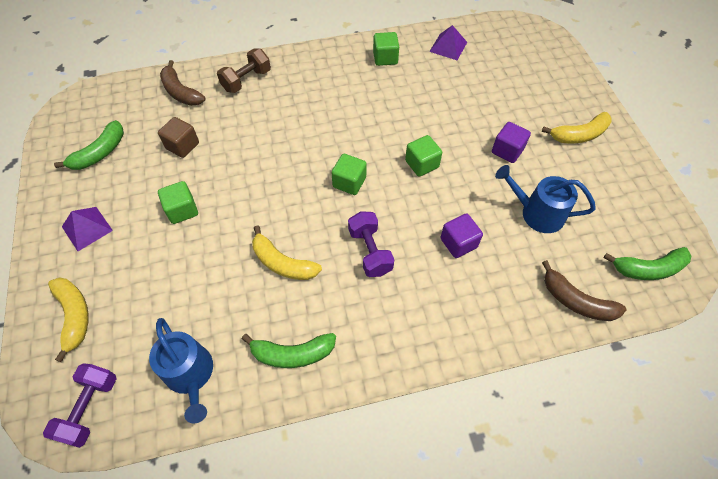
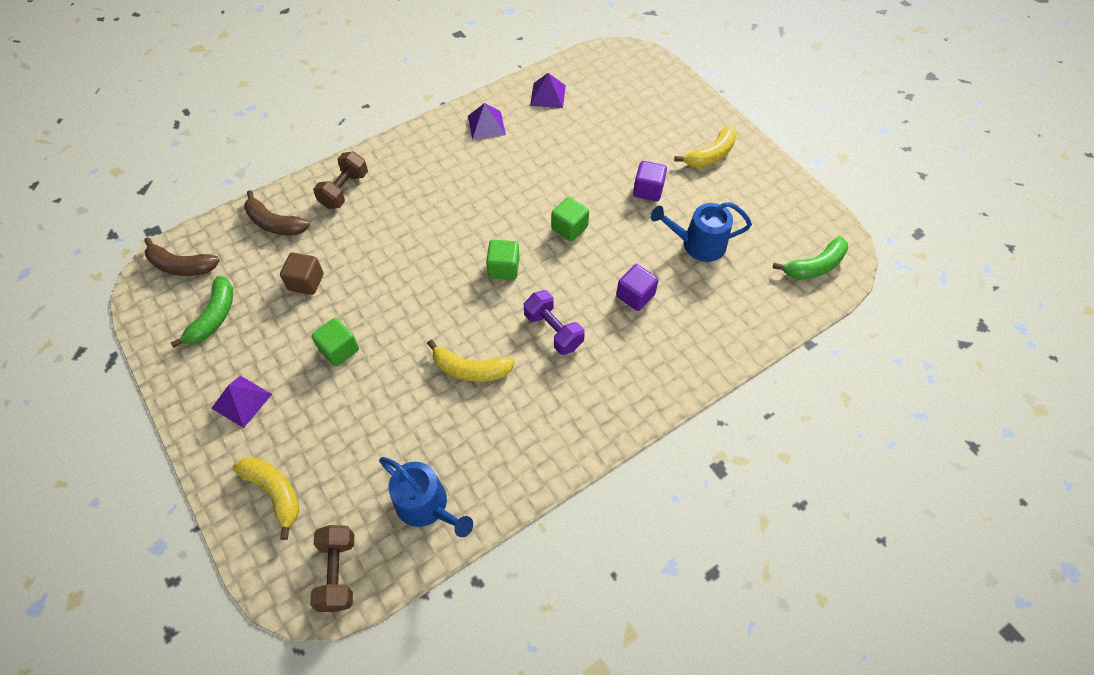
camera: 20 degrees left, 0 degrees up
purple dumbbell [43,363,117,448] -> brown dumbbell [310,525,354,612]
green banana [242,333,336,368] -> none
green cube [373,32,399,66] -> purple pyramid [468,103,506,140]
brown banana [542,260,626,321] -> brown banana moved to [144,237,220,276]

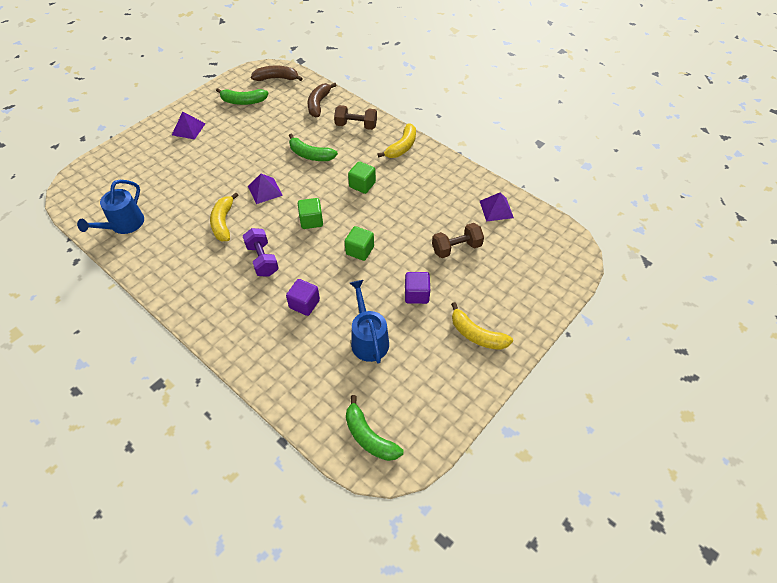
camera: 75 degrees right, 5 degrees down
brown banana [144,237,220,276] -> brown banana turned 90 degrees clockwise [251,65,303,81]
yellow banana [232,457,299,540] -> yellow banana moved to [378,123,416,158]
brown cube [280,252,324,295] -> none
brown dumbbell [310,525,354,612] -> brown dumbbell moved to [432,223,484,258]
green cube [311,318,359,367] -> green cube moved to [348,161,376,194]
purple pyramid [468,103,506,140] -> purple pyramid moved to [248,174,283,204]
purple dumbbell [524,290,585,355] -> purple dumbbell turned 60 degrees counterclockwise [243,228,279,276]
none -> green banana [289,133,338,161]

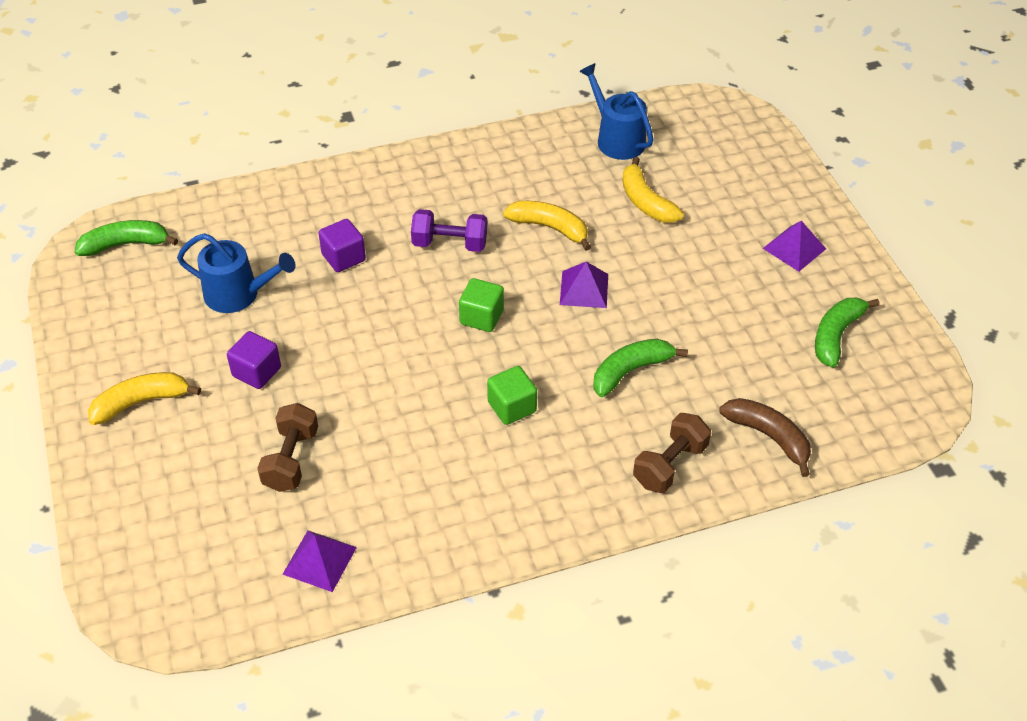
camera: 120 degrees right, 5 degrees down
brown banana [251,65,303,81] -> none
green cube [344,226,374,261] -> none
yellow banana [378,123,416,158] -> yellow banana moved to [622,157,684,223]

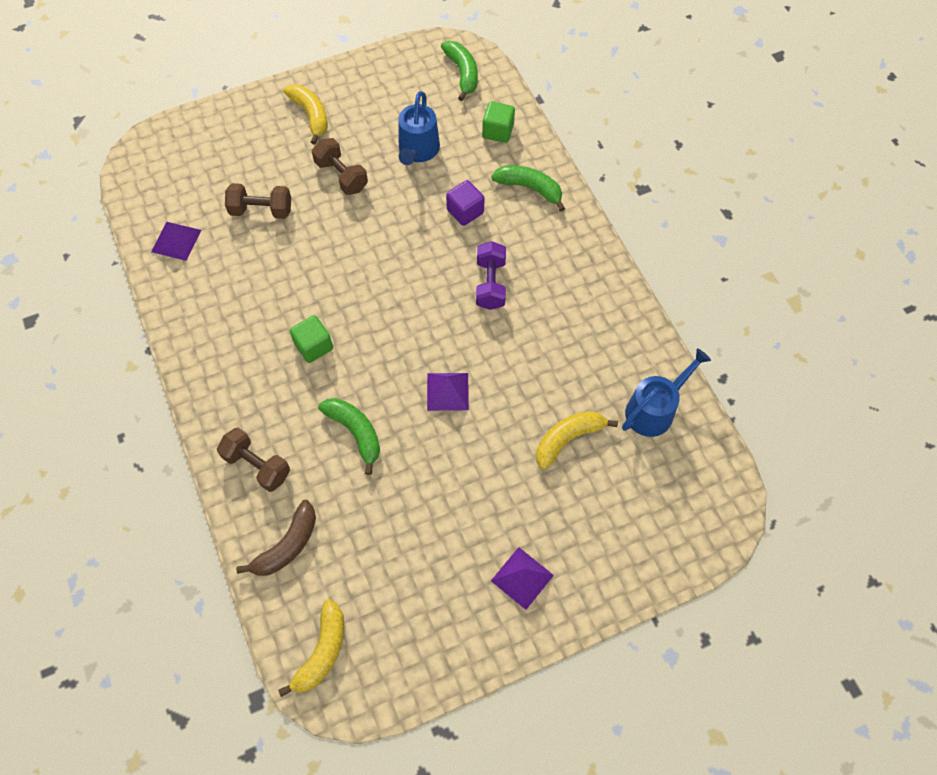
camera: 85 degrees right, 15 degrees up
purple cube [227,331,281,389] -> brown dumbbell [312,138,368,195]
green cube [459,278,504,332] -> green cube moved to [482,102,515,143]
yellow banana [503,201,591,251] -> yellow banana moved to [278,599,344,697]
green banana [815,298,880,368] -> green banana moved to [491,165,565,211]

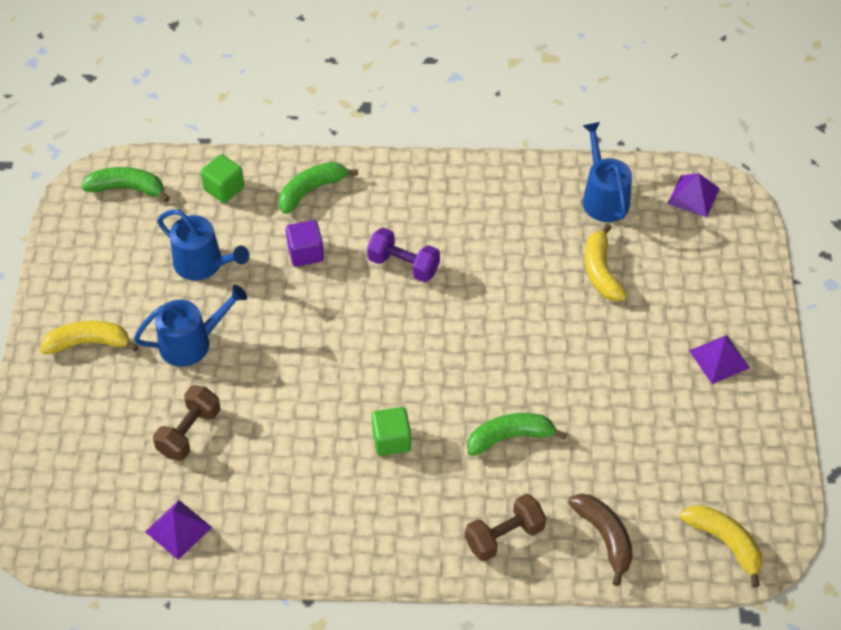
camera: 65 degrees left, 10 degrees down
brown dumbbell [312,138,368,195] -> blue watering can [134,285,247,367]
purple pyramid [427,373,469,411] -> purple pyramid moved to [668,173,720,217]

